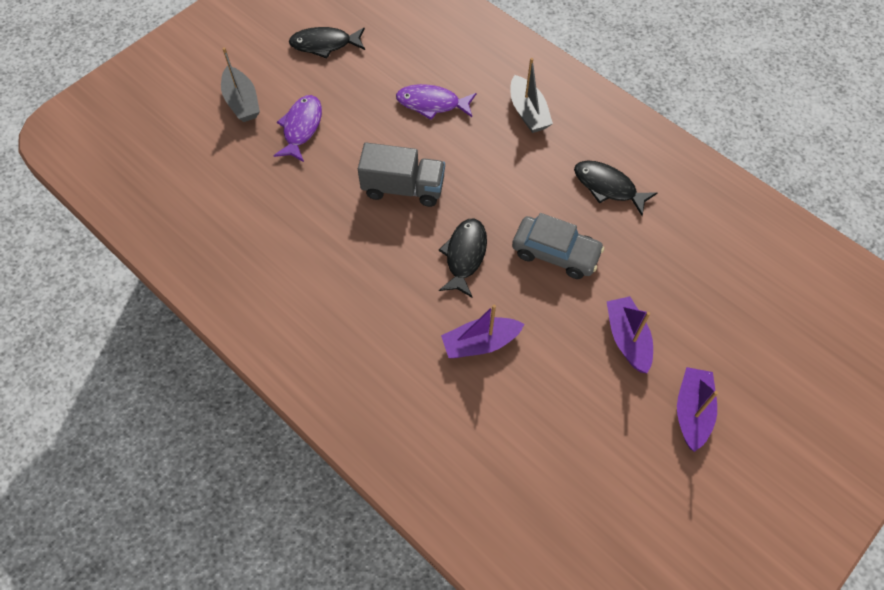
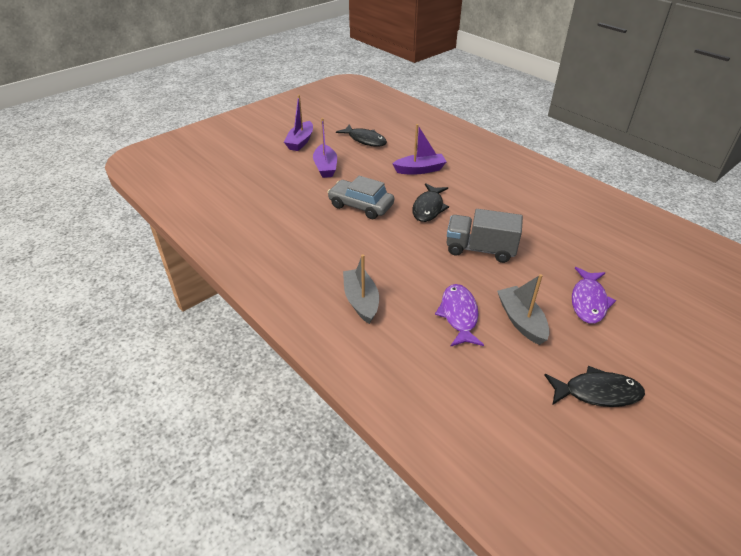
camera: 175 degrees left, 20 degrees down
grey boat [221,47,260,122] -> grey boat moved to [497,274,550,345]
purple fish [396,84,476,120] -> purple fish turned 105 degrees counterclockwise [435,284,484,347]
black fish [574,160,657,216] -> black fish moved to [336,124,387,147]

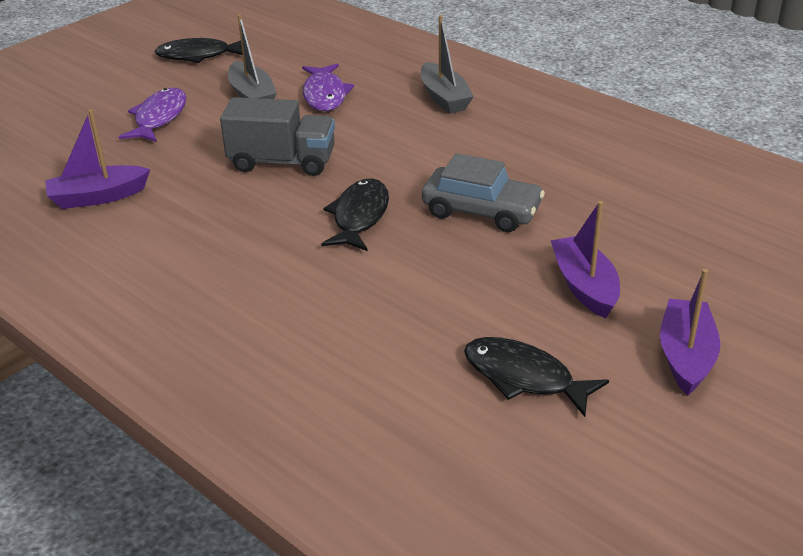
camera: 175 degrees right, 5 degrees down
purple boat [393,124,447,175] -> purple boat moved to [45,110,150,209]

